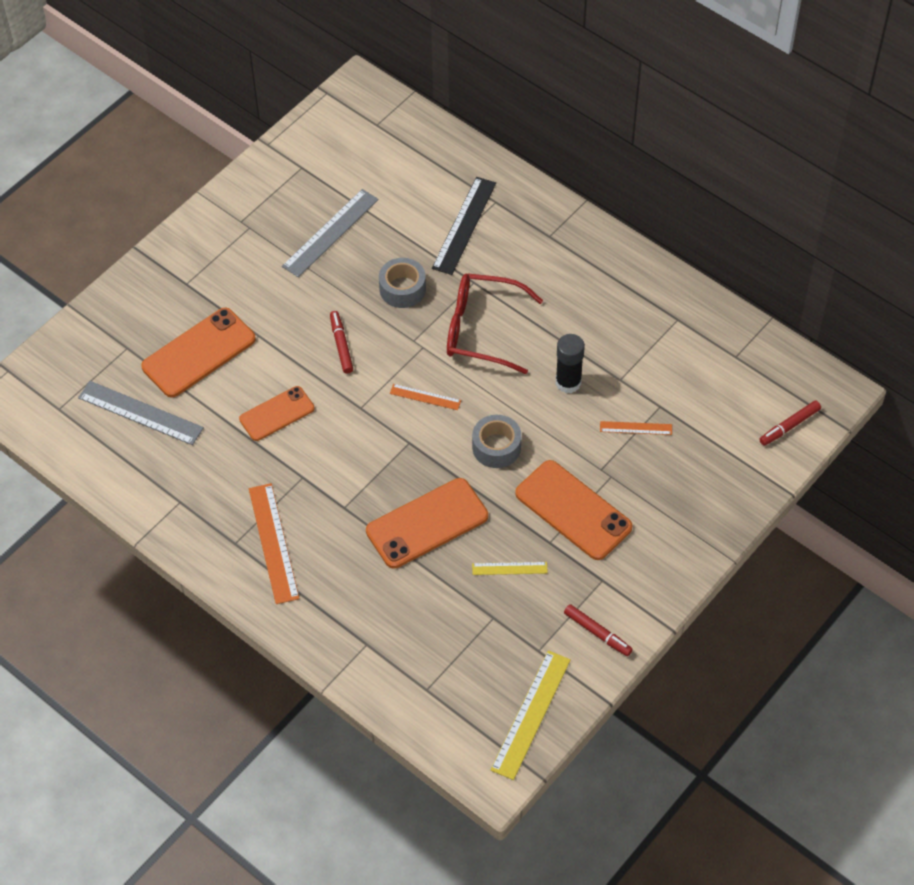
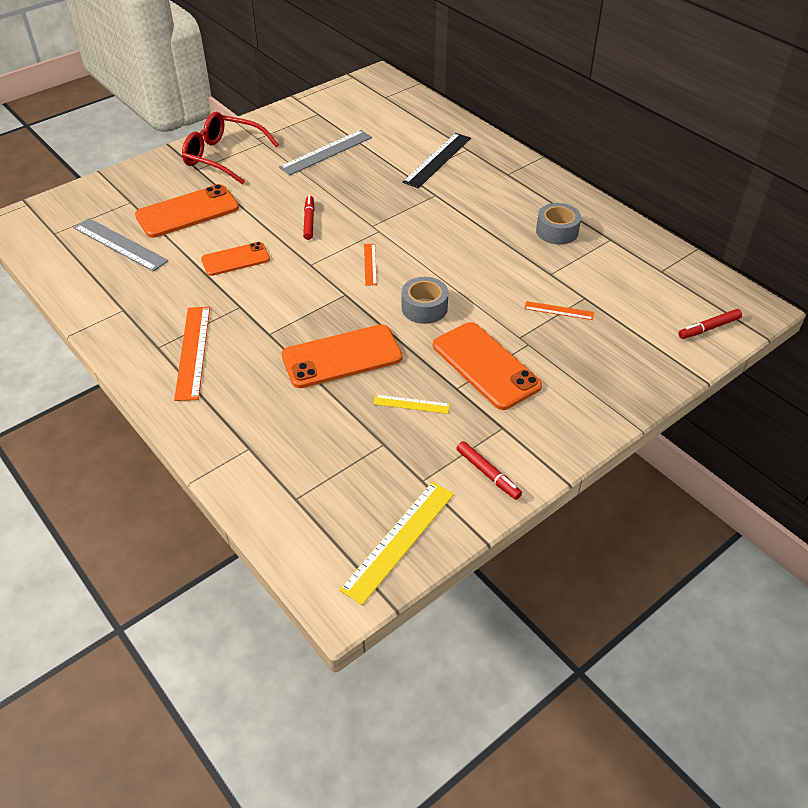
camera: 10 degrees right, 10 degrees down
grey tape [379,258,426,308] -> grey tape moved to [536,203,581,245]
orange ruler [390,384,461,410] -> orange ruler turned 60 degrees clockwise [364,244,377,286]
red glasses [447,273,543,374] -> red glasses moved to [182,112,279,185]
black glue stick [556,334,585,393] -> none

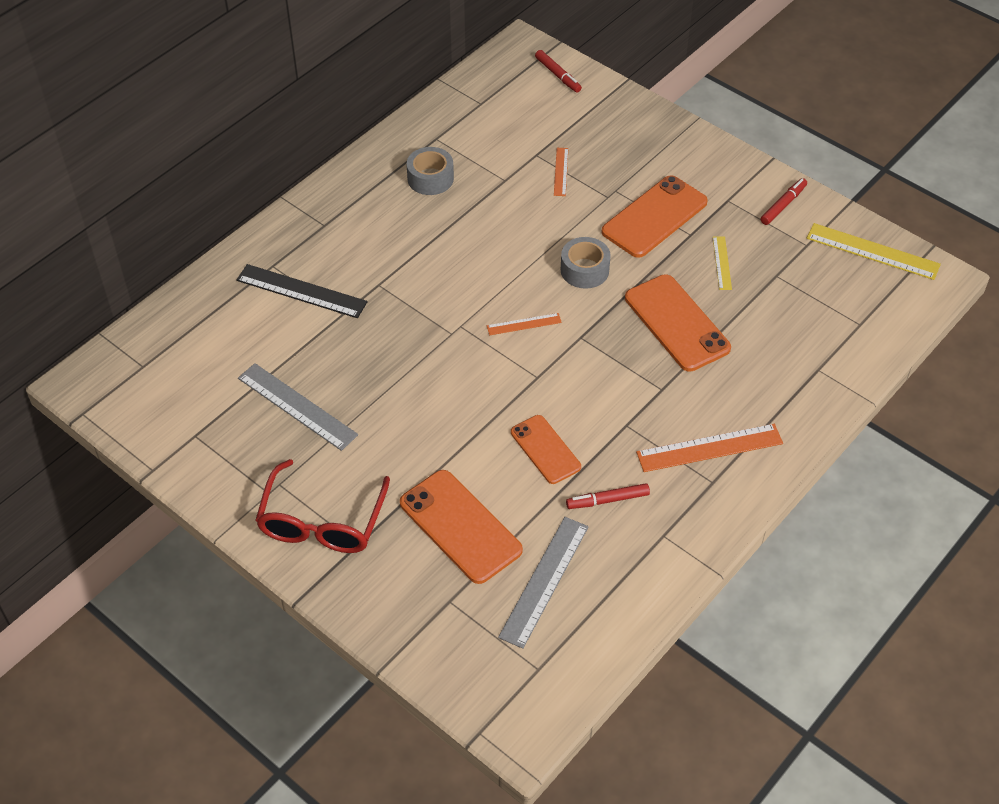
camera: 100 degrees left, 5 degrees up
red marker [303,195,315,240] -> red marker moved to [566,483,650,509]

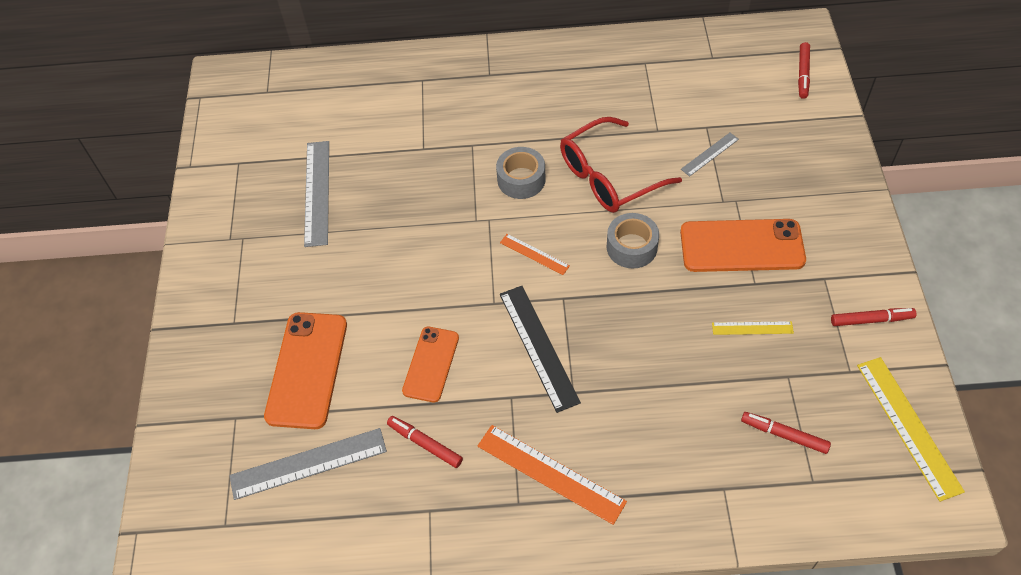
camera: 50 degrees right, 5 degrees up
black ruler [236,264,367,318] -> black ruler moved to [500,286,581,413]
red glasses [256,459,390,553] -> red glasses moved to [560,117,682,213]
grey tape [407,147,454,195] -> grey tape moved to [496,147,545,199]
orange ruler [554,148,569,196] -> grey ruler [681,133,739,177]
orange phone [625,274,731,372] -> none
yellow ruler [713,236,732,290] -> yellow ruler turned 45 degrees clockwise [712,321,794,335]
none -> red marker [741,412,831,454]

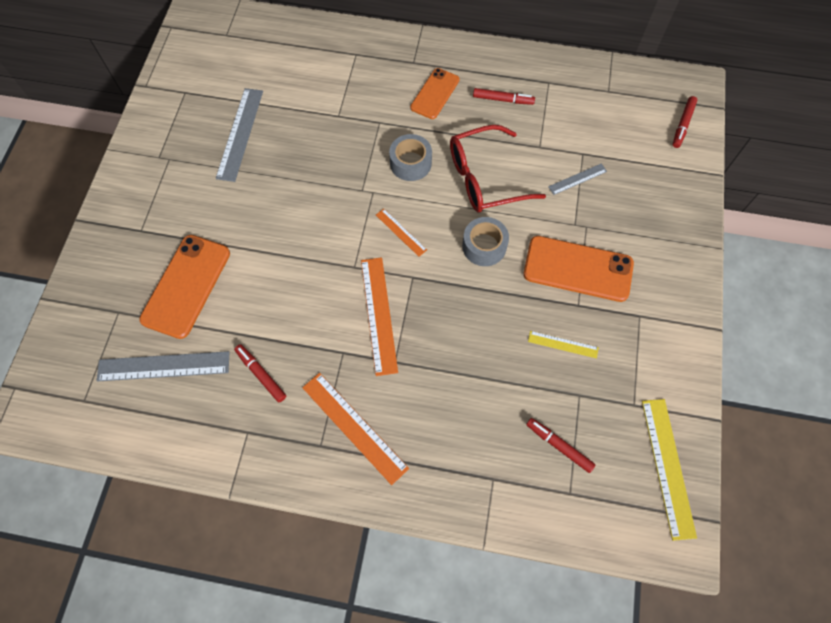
camera: 10 degrees right, 10 degrees up
orange phone [402,327,459,403] -> orange phone moved to [410,68,460,119]
black ruler [500,286,581,413] -> orange ruler [361,257,398,376]
red marker [831,308,916,326] -> red marker moved to [473,88,535,105]

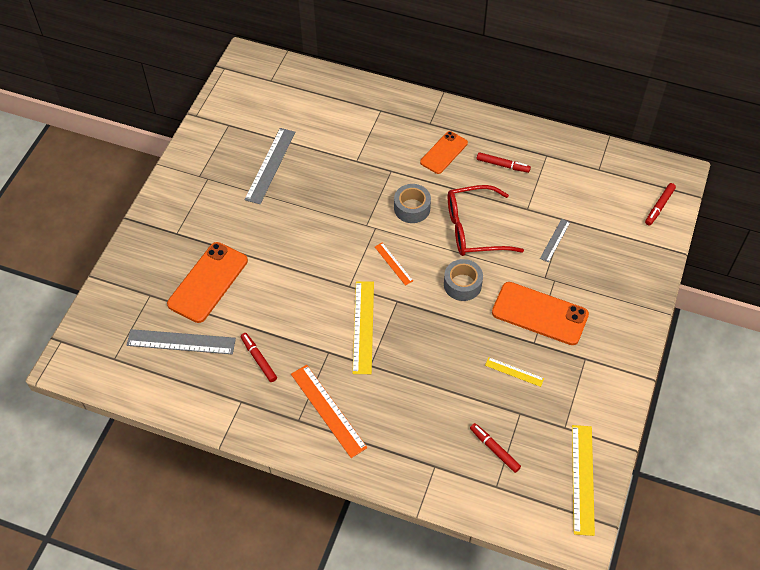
camera: 10 degrees right, 10 degrees down
orange ruler [361,257,398,376] -> yellow ruler [352,281,374,374]
grey ruler [548,163,607,195] -> grey ruler turned 45 degrees counterclockwise [540,219,570,262]

